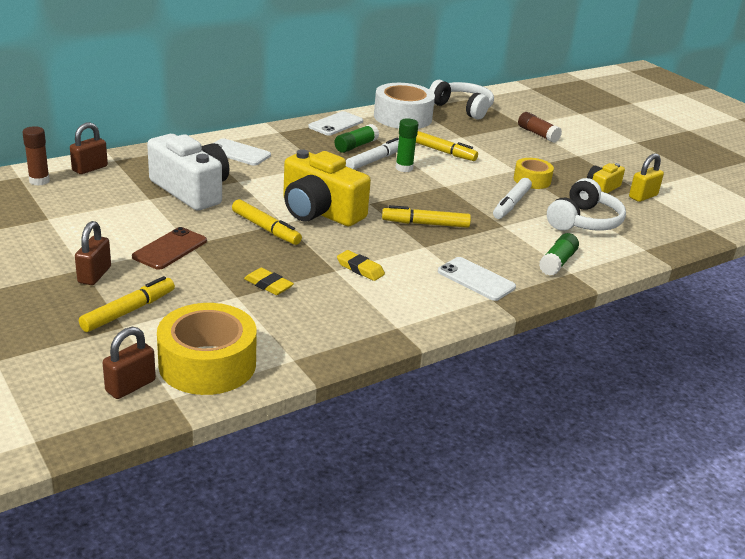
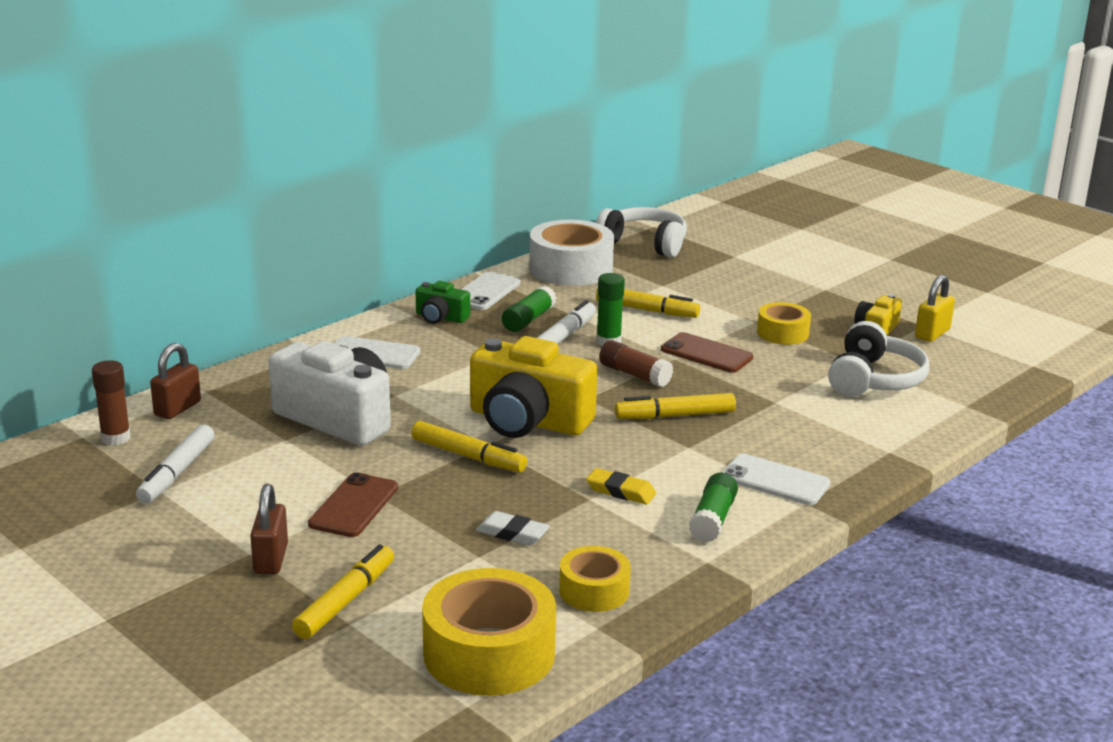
camera: 10 degrees left, 5 degrees down
brown padlock [103,327,156,399] -> none
yellow eraser [244,268,294,295] -> white eraser [476,511,550,545]
white marker [493,178,532,219] -> white marker moved to [136,425,215,504]
brown glue stick [518,112,562,143] -> brown glue stick moved to [599,340,673,387]
green glue stick [539,233,579,276] -> green glue stick moved to [689,473,738,543]
none -> green camera [416,281,470,324]
none -> yellow tape [559,546,631,612]
none -> brown phone [661,332,754,373]

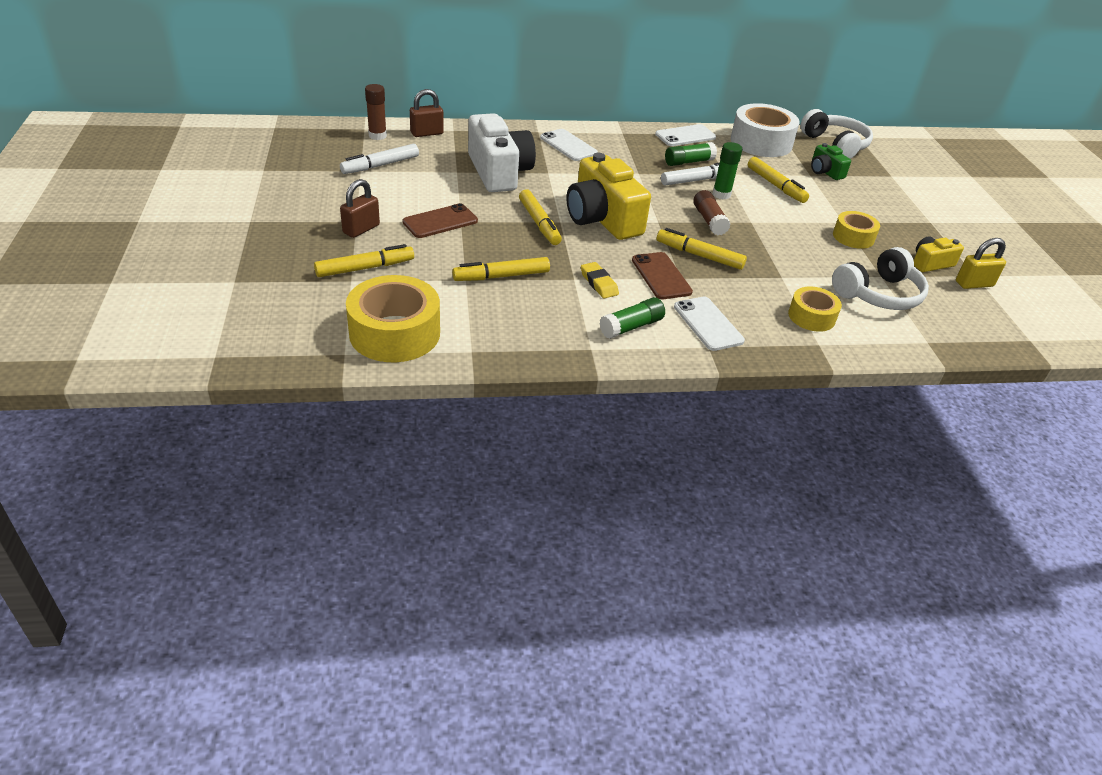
camera: 35 degrees right, 15 degrees up
green camera [416,281,470,324] -> green camera moved to [811,143,851,180]
white eraser [476,511,550,545] -> yellow marker [452,257,550,281]
yellow tape [559,546,631,612] -> yellow tape moved to [788,287,842,332]
brown phone [661,332,754,373] -> brown phone moved to [632,252,693,299]

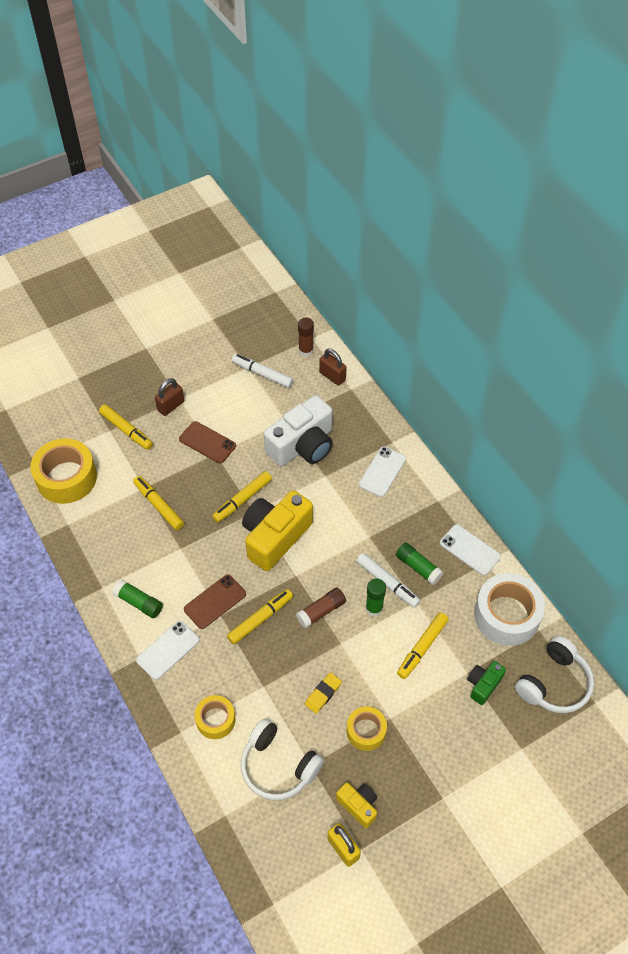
camera: 70 degrees right, 15 degrees up
brown padlock [340,179,380,238] -> brown padlock turned 60 degrees counterclockwise [155,378,184,416]
yellow eraser [581,262,619,299] -> yellow eraser moved to [305,672,342,714]
yellow marker [657,228,747,270] -> yellow marker turned 45 degrees clockwise [227,589,293,645]

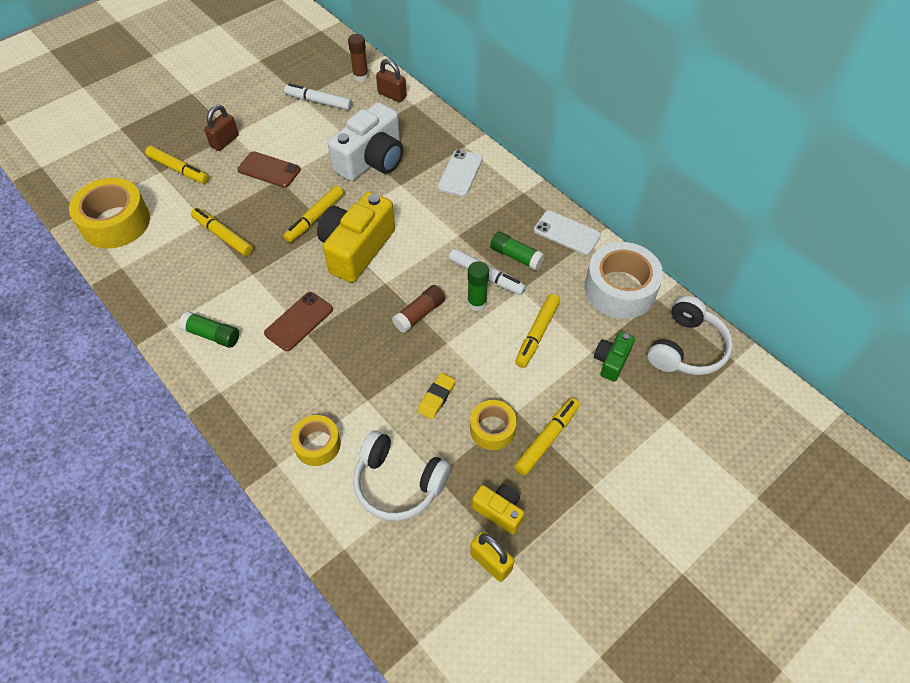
camera: 10 degrees left, 0 degrees up
white phone [136,621,200,680] -> none
yellow marker [227,589,293,645] -> yellow marker moved to [514,398,580,475]

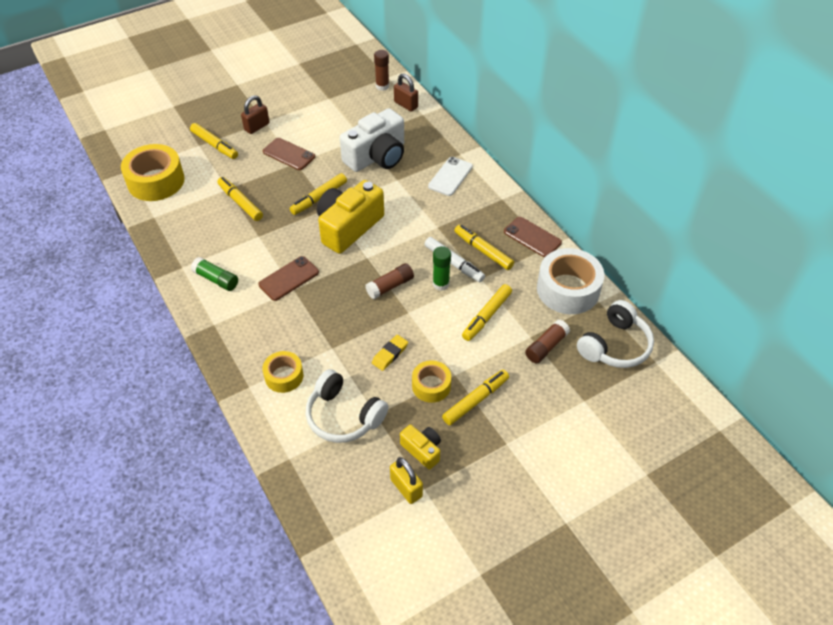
camera: 10 degrees right, 5 degrees down
white marker [284,83,352,110] -> none
green glue stick [490,232,545,271] -> yellow marker [454,225,514,270]
white phone [534,211,601,255] -> brown phone [504,217,562,257]
green camera [594,331,635,382] -> brown glue stick [525,320,570,363]

